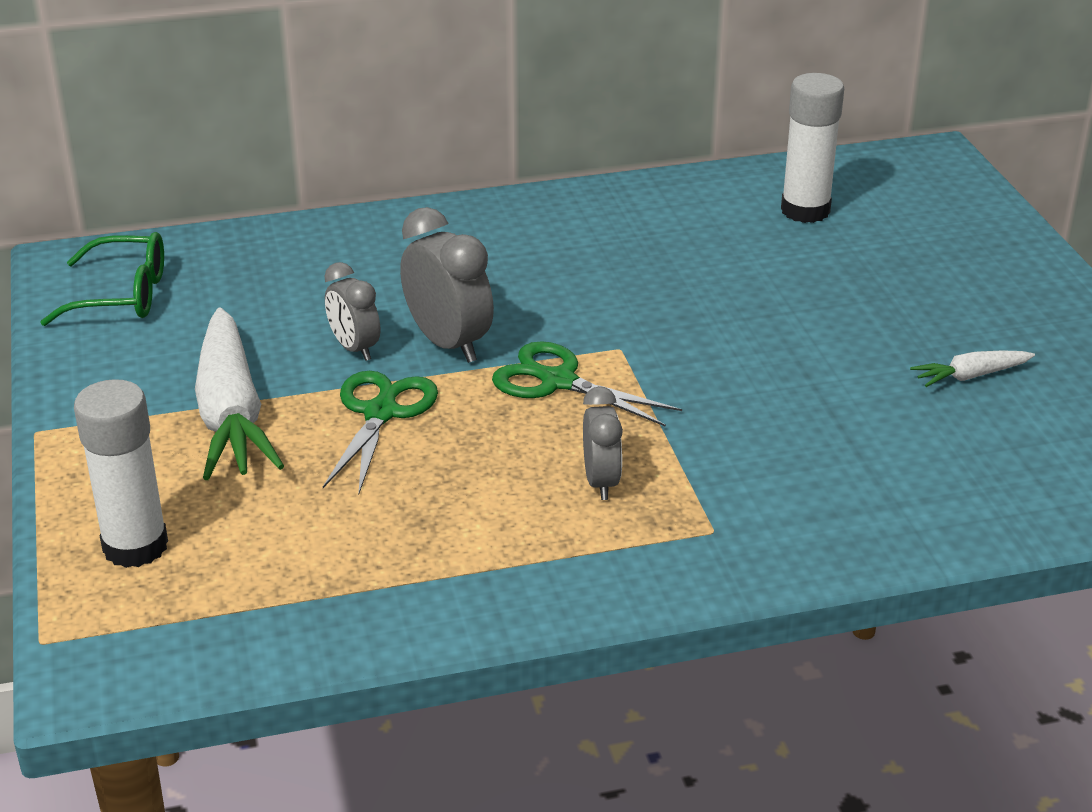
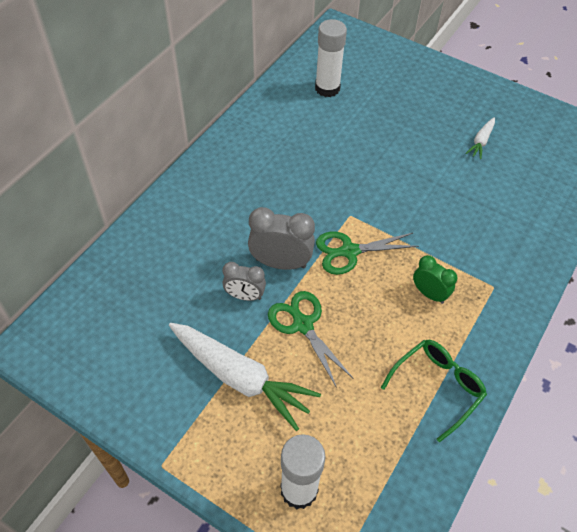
camera: 45 degrees left, 20 degrees up
green glasses [40,232,164,326] -> green glasses moved to [381,340,487,442]
grey clock [583,386,623,500] -> green clock [413,255,458,304]

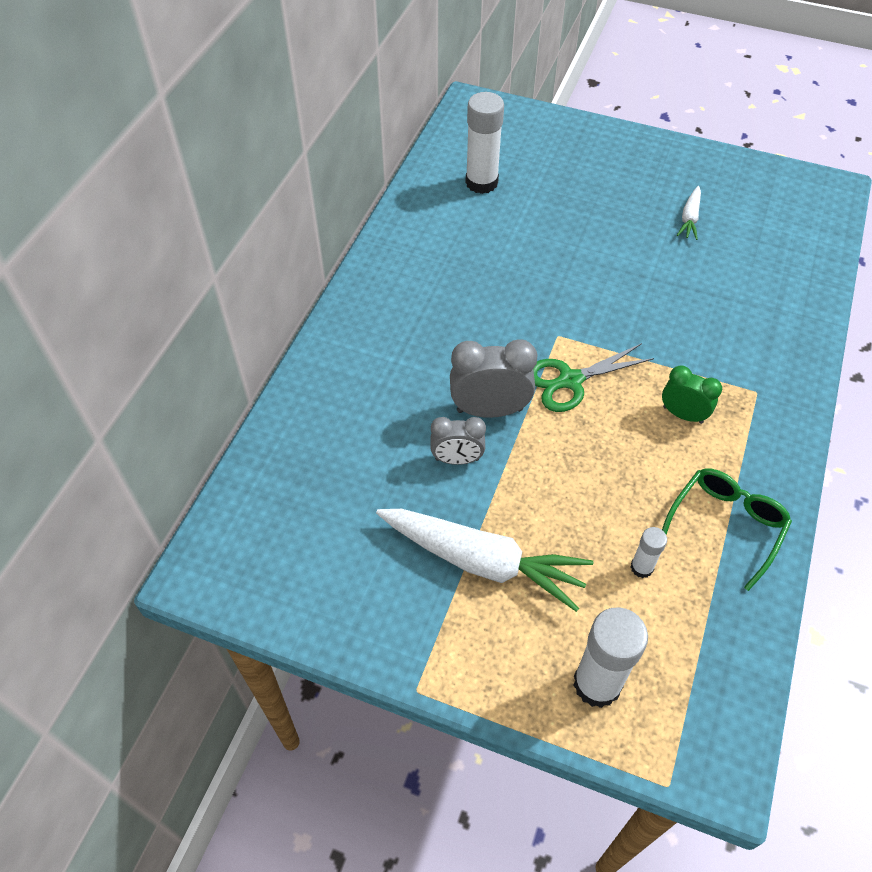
camera: 10 degrees left, 0 degrees up
green scissors [268,291,354,388] -> none
none -> white glue stick [631,527,667,578]

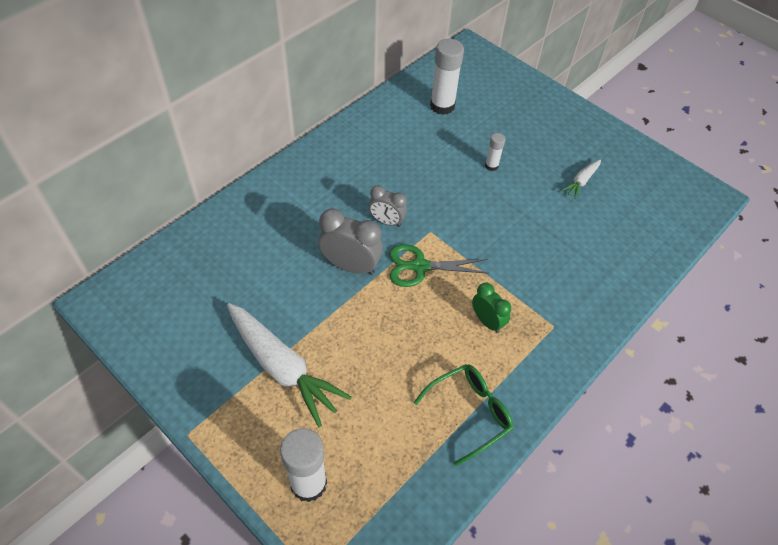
camera: 20 degrees right, 0 degrees up
grey clock [430,417,486,465] -> grey clock moved to [369,185,407,227]
white glue stick [631,527,667,578] -> white glue stick moved to [485,133,505,171]

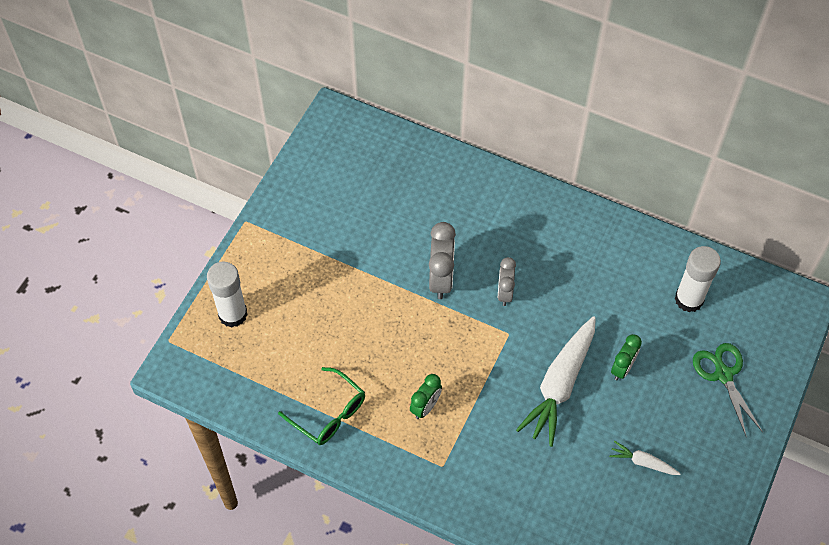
camera: 75 degrees right, 5 degrees up
white carrot [227,303,351,427] -> white carrot moved to [516,316,596,447]
green scissors [389,244,490,287] -> green scissors moved to [693,343,763,437]
white glue stick [485,133,505,171] -> green clock [611,334,642,380]

